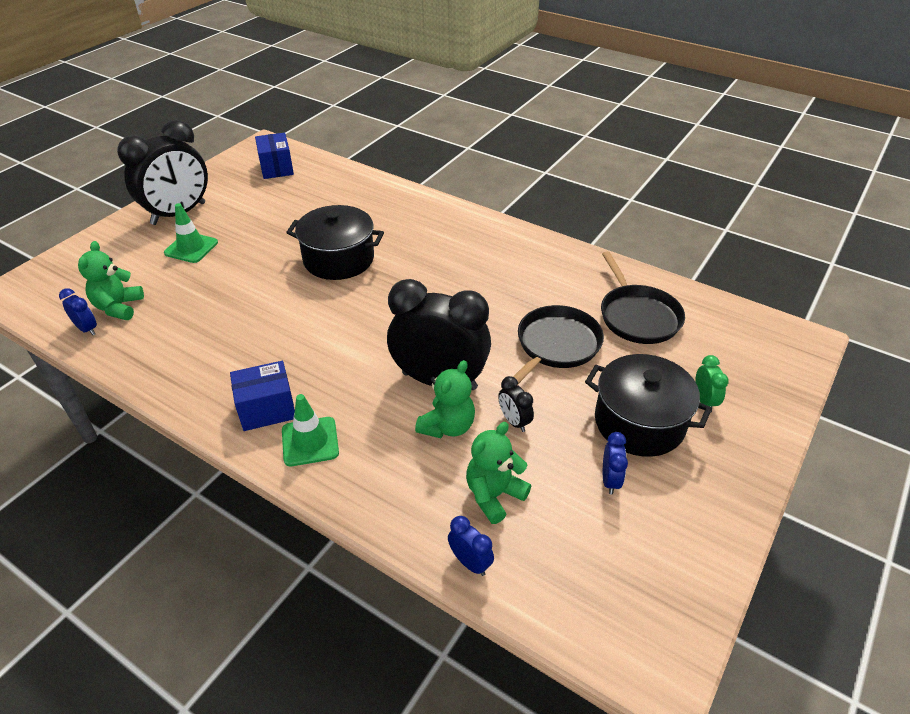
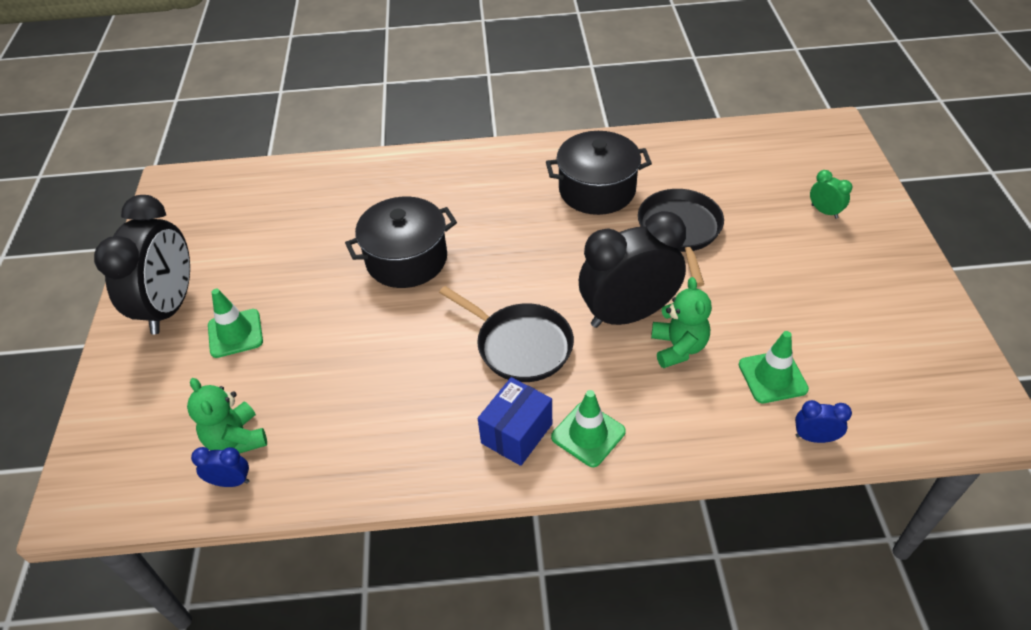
camera: 35 degrees left, 5 degrees up
blue box [255,133,294,179] -> none
green teddy bear [466,422,531,524] -> green traffic cone [739,331,809,403]
black clock [498,376,534,432] -> none
black pot [585,354,712,457] -> black pot moved to [546,131,652,215]
black pan [601,251,685,344] -> black pan moved to [439,286,574,382]
blue clock [603,432,628,495] -> none

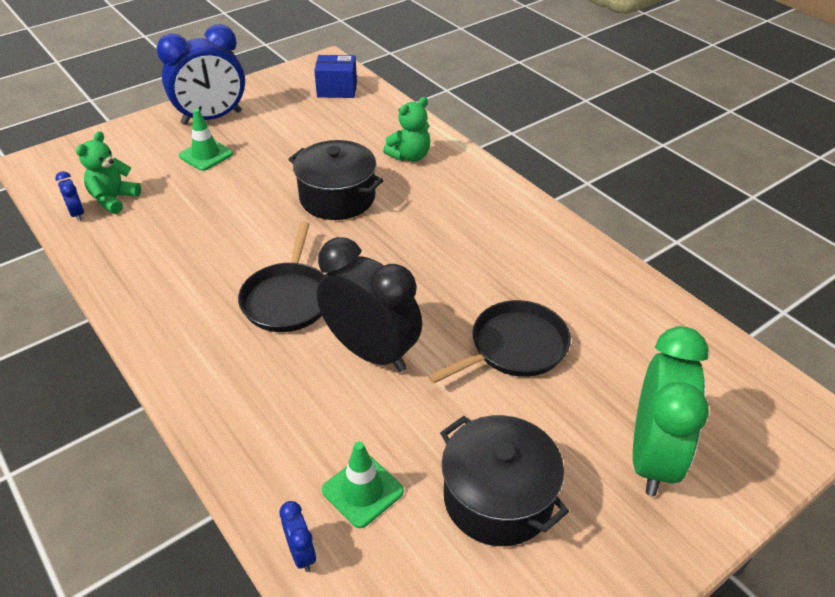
camera: 55 degrees right, 5 degrees down
black clock [94,195,190,334] -> blue clock [157,24,245,125]
blue box [478,377,552,466] -> blue box moved to [314,55,357,98]
black pot [546,131,652,215] -> black pot moved to [440,415,569,546]
green traffic cone [551,390,626,467] -> none
green teddy bear [651,277,712,368] -> green teddy bear moved to [383,97,431,161]
green clock [810,170,852,219] -> green clock [633,326,709,496], size x2.43

